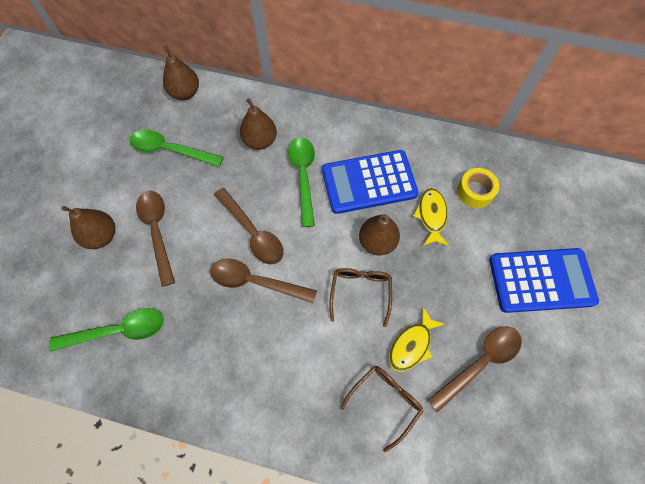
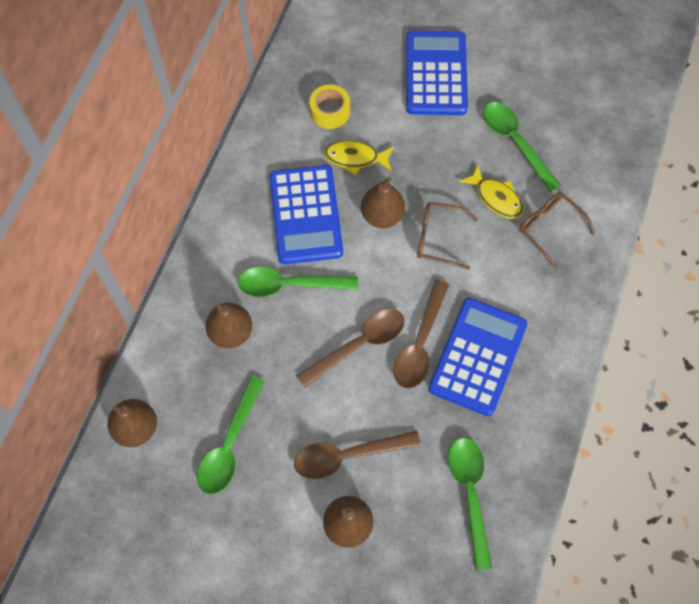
camera: 85 degrees left, 0 degrees up
brown spoon [428,326,522,413] -> green spoon [484,102,561,192]
none -> blue calculator [428,298,527,416]

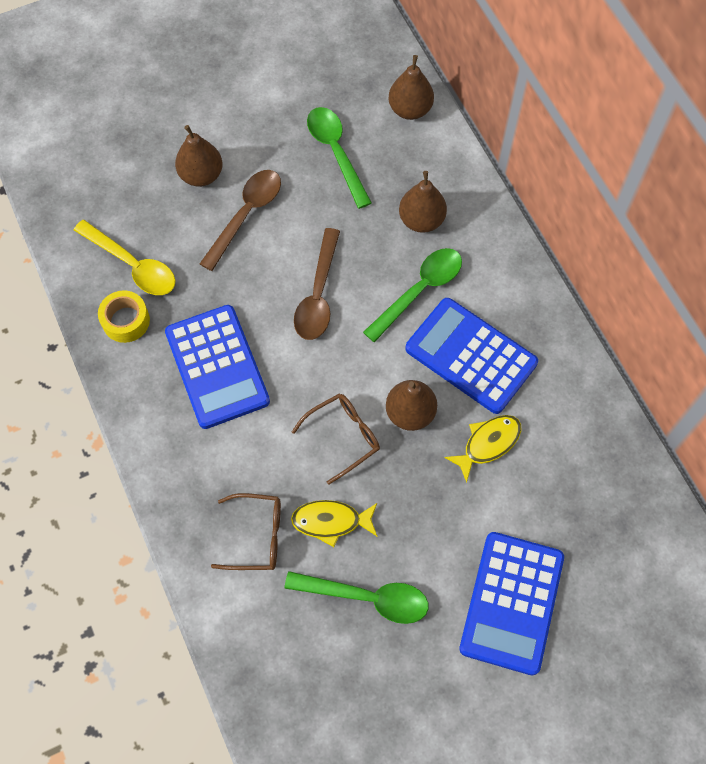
camera: 135 degrees right, 0 degrees up
yellow tape [309,85,350,129] -> yellow tape moved to [98,290,150,343]
brown spoon [394,280,449,389] -> none
blue calculator [406,31,468,115] -> blue calculator turned 60 degrees clockwise [459,532,564,676]
green spoon [448,438,492,571] -> yellow spoon [74,220,175,295]

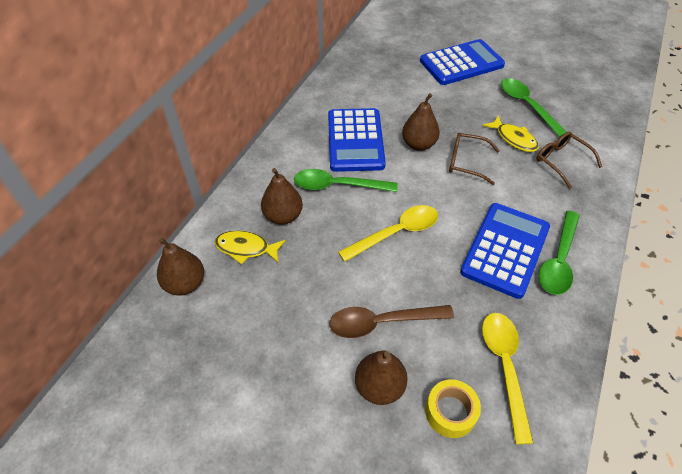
camera: 130 degrees left, 15 degrees down
yellow tape [98,290,150,343] -> yellow tape moved to [425,379,481,438]
brown spoon [294,228,340,340] -> yellow spoon [338,205,438,262]
green spoon [307,107,372,209] -> green spoon moved to [539,211,580,295]
yellow fish [444,415,521,483] -> yellow fish moved to [215,231,286,265]

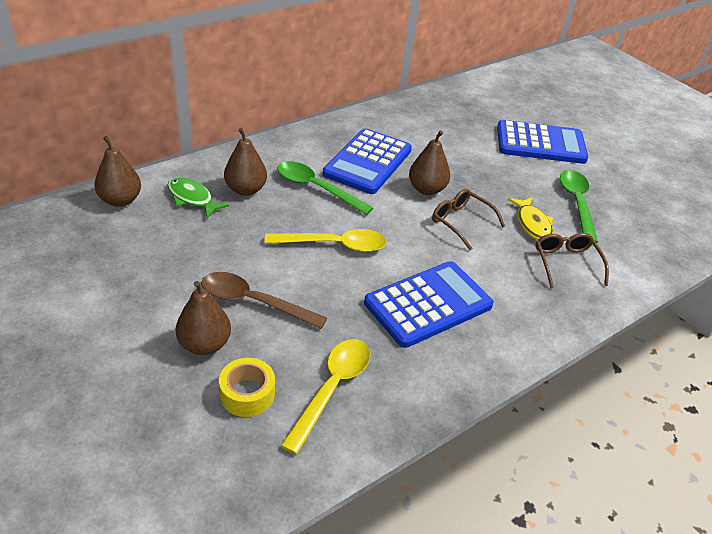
camera: 25 degrees right, 10 degrees down
yellow fish [215,231,286,265] -> green fish [167,177,229,218]
green spoon [539,211,580,295] -> none

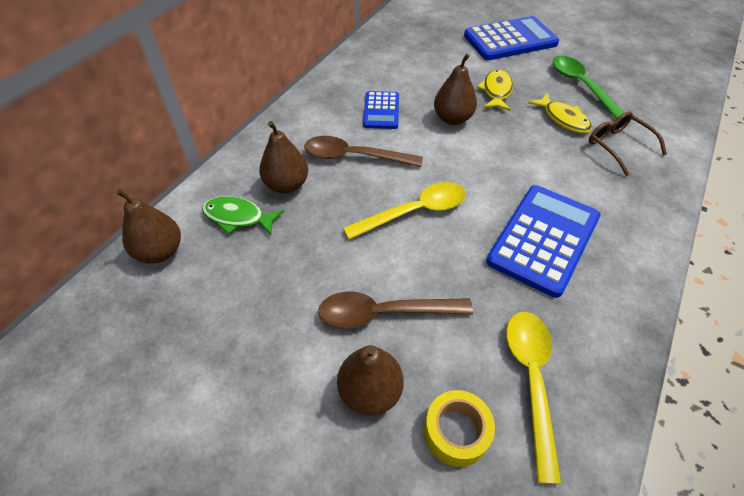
camera: 20 degrees left, 10 degrees up
green spoon [277,161,373,215] -> brown spoon [304,136,423,167]
blue calculator [323,128,412,194] -> blue calculator [363,91,399,129], size x0.57
brown glasses [432,189,505,250] -> none
none -> yellow fish [477,69,513,111]

